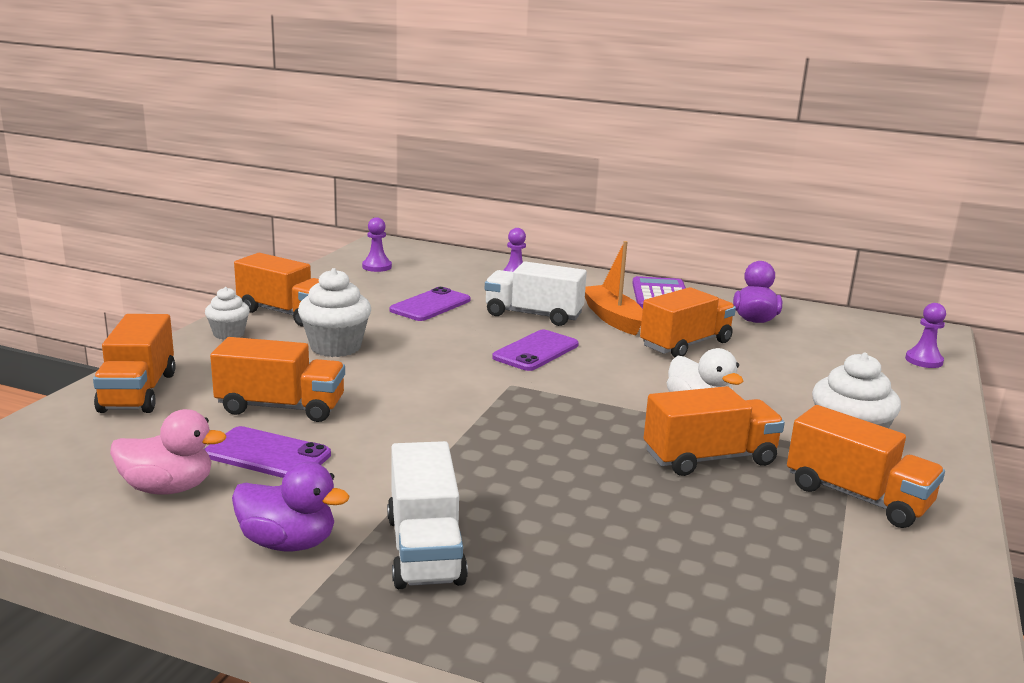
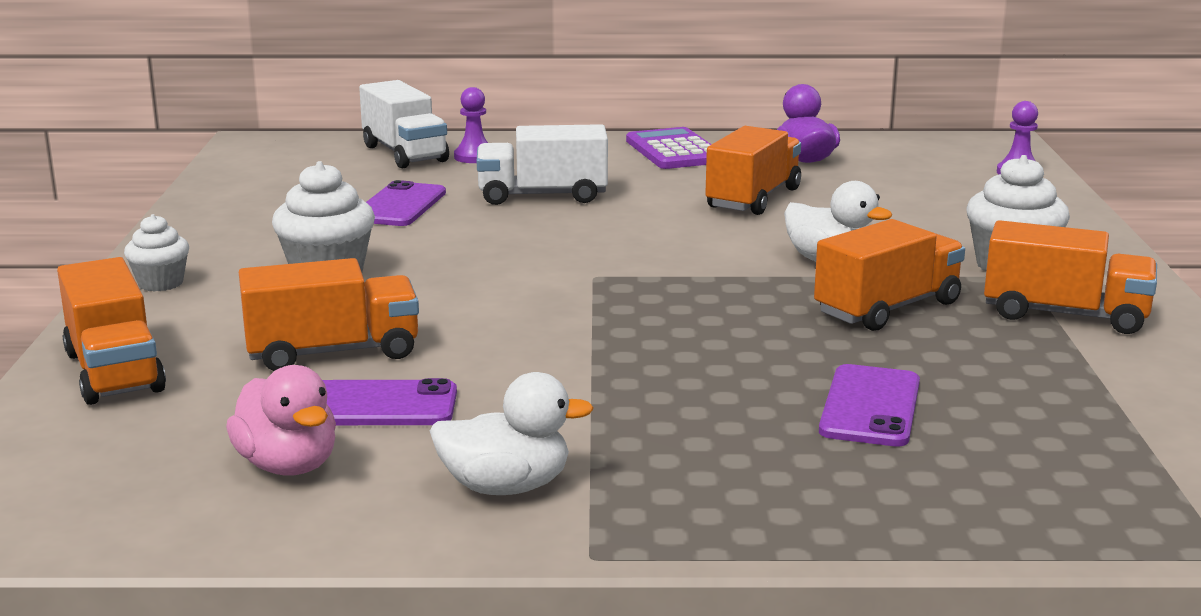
camera: 20 degrees left, 0 degrees up
pink duck [110,409,226,495] -> pink duck turned 75 degrees clockwise [226,365,336,476]
purple duck [232,462,349,551] -> white duck [430,372,594,495]
orange truck [234,253,319,326] -> none
purple pawn [362,217,392,272] -> none
white truck [387,441,468,589] -> white truck moved to [359,80,449,168]
purple phone [492,330,579,371] -> purple phone moved to [819,364,920,447]
orange boat [585,241,643,335] -> none

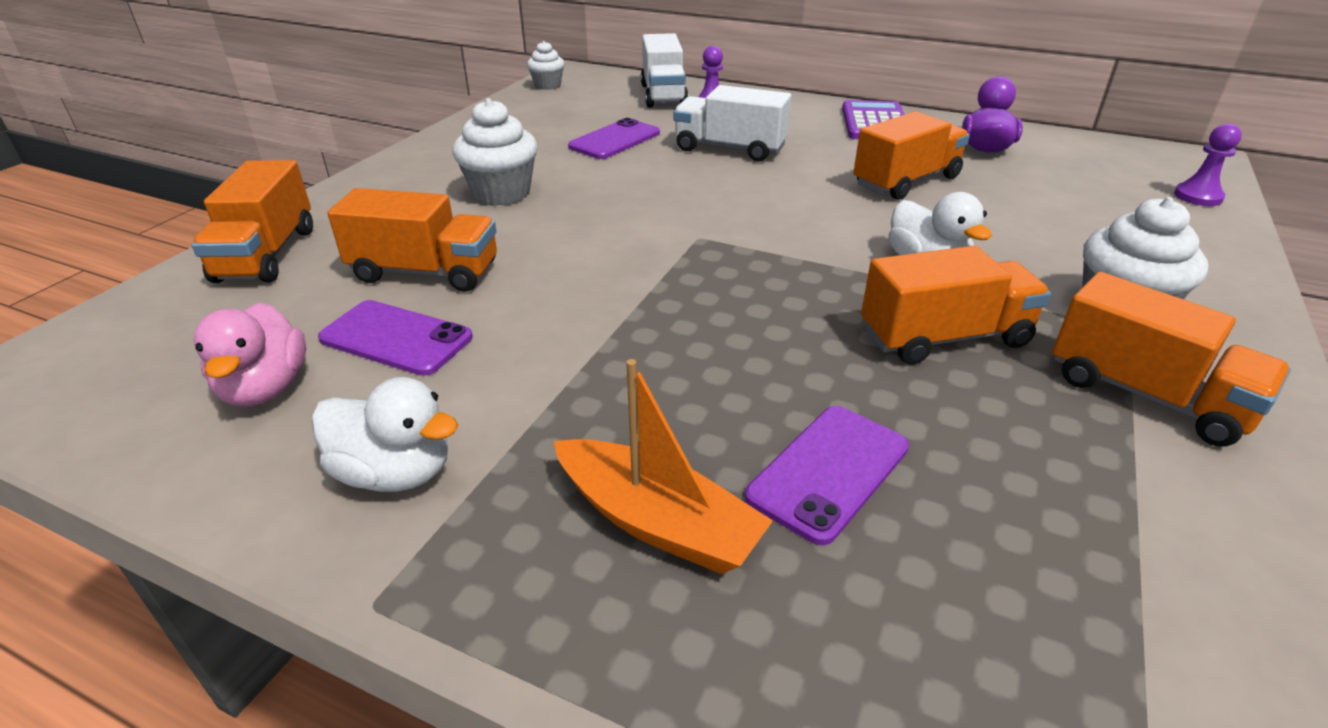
camera: 25 degrees right, 15 degrees up
white cupcake [124,214,189,291] -> white cupcake moved to [527,41,565,90]
none -> orange boat [554,359,773,574]

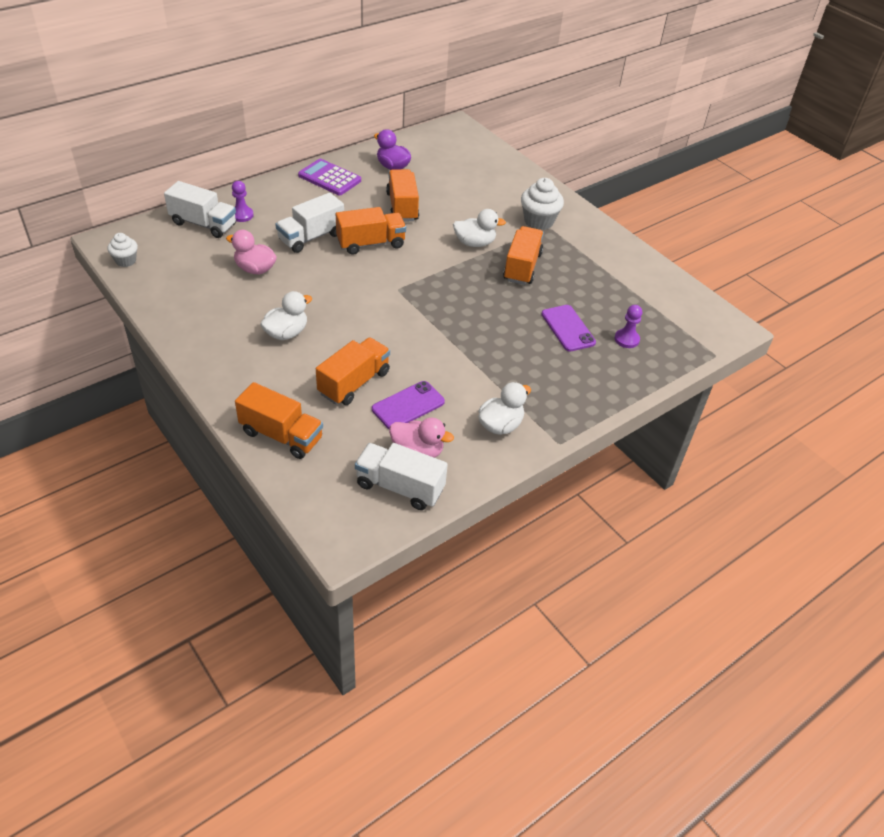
camera: 65 degrees left, 10 degrees up
white cupcake [452,98,538,206] -> white duck [260,291,312,340]
orange boat [554,359,773,574] -> none
purple phone [568,118,660,159] -> pink duck [226,230,277,274]
orange truck [1052,272,1291,447] -> orange truck moved to [336,207,406,255]
purple pawn [1174,124,1242,206] -> purple pawn moved to [615,305,642,348]
none -> white truck [355,443,448,510]

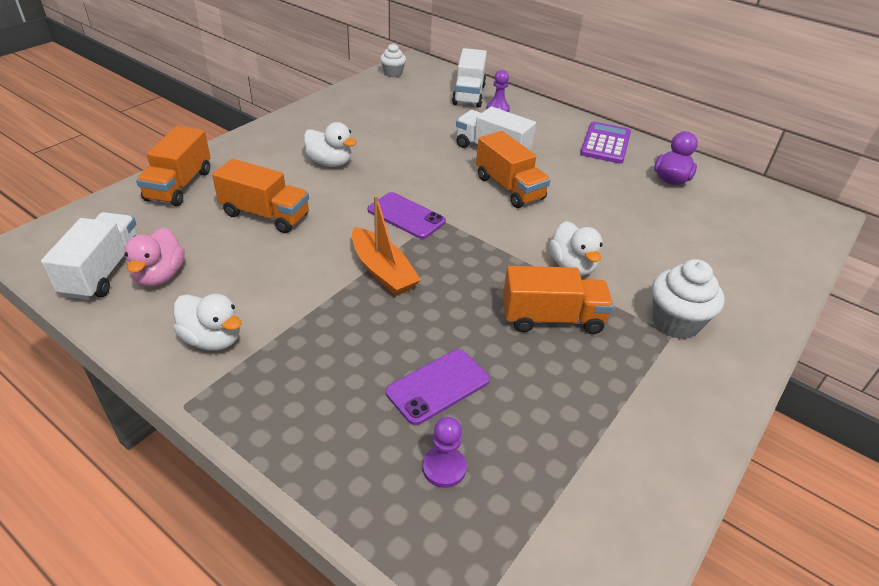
camera: 75 degrees right, 5 degrees down
pink duck [226,230,277,274] -> none
purple phone [372,381,445,430] -> purple phone moved to [368,192,446,239]
orange truck [386,169,419,222] -> none
none -> orange boat [352,195,421,296]

